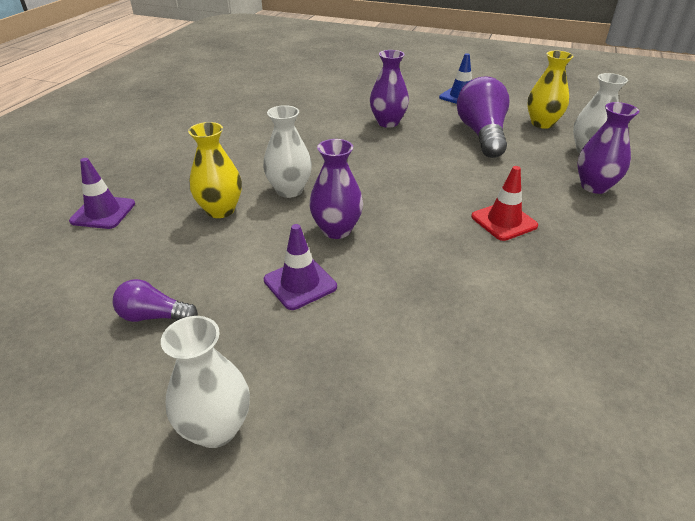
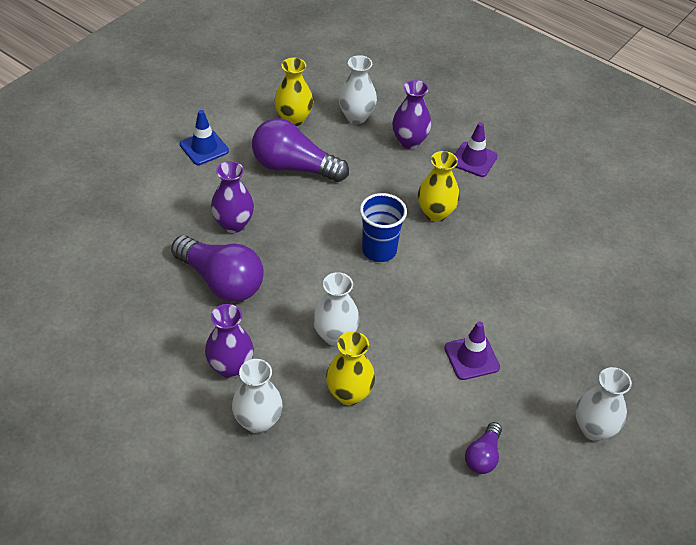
camera: 75 degrees left, 10 degrees up
purple traffic cone [69,158,135,229] -> purple traffic cone moved to [455,122,498,177]
purple vase [309,139,363,239] -> purple vase moved to [205,304,254,378]
red traffic cone [471,166,538,241] -> yellow vase [418,151,460,222]
none -> purple light bulb [171,235,264,302]
none -> white vase [232,359,283,434]
none -> blue cup [360,193,407,262]

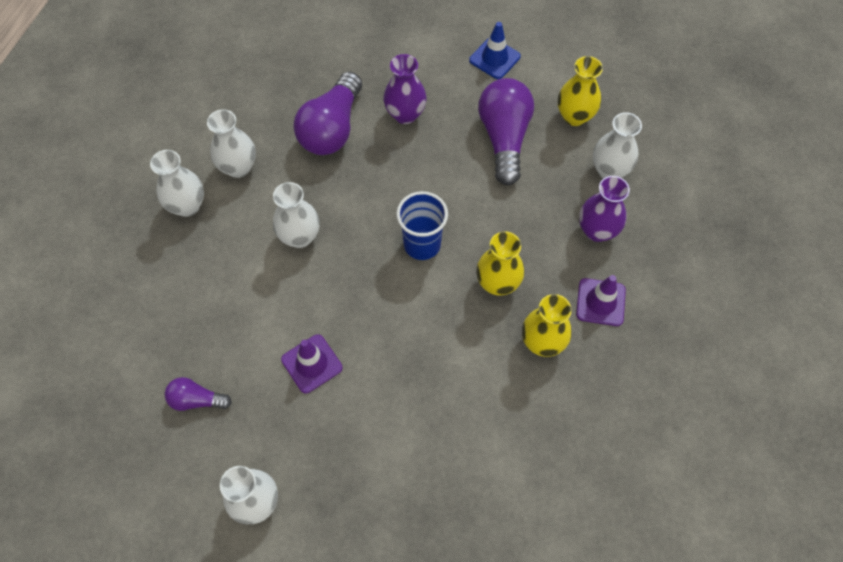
camera: 75 degrees right, 15 degrees up
purple vase [205,304,254,378] -> white vase [207,109,256,178]
yellow vase [326,331,375,406] -> yellow vase moved to [522,294,572,357]

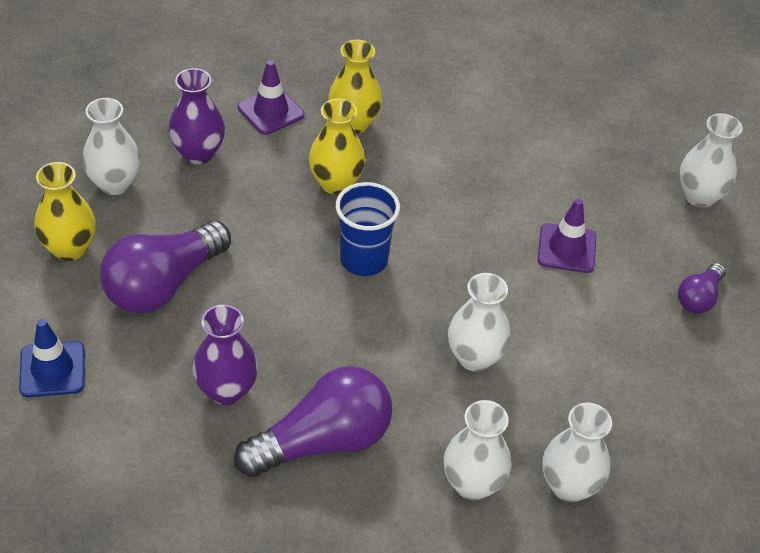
camera: 140 degrees left, 15 degrees down
purple light bulb [165,377,232,411] -> purple light bulb turned 75 degrees clockwise [678,263,726,313]

